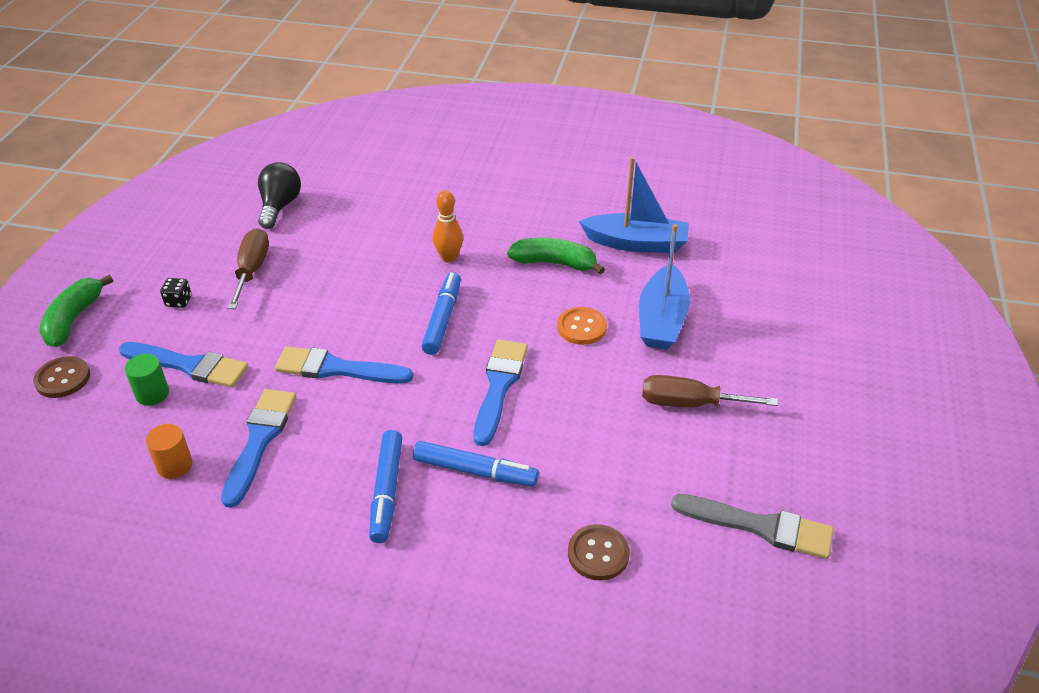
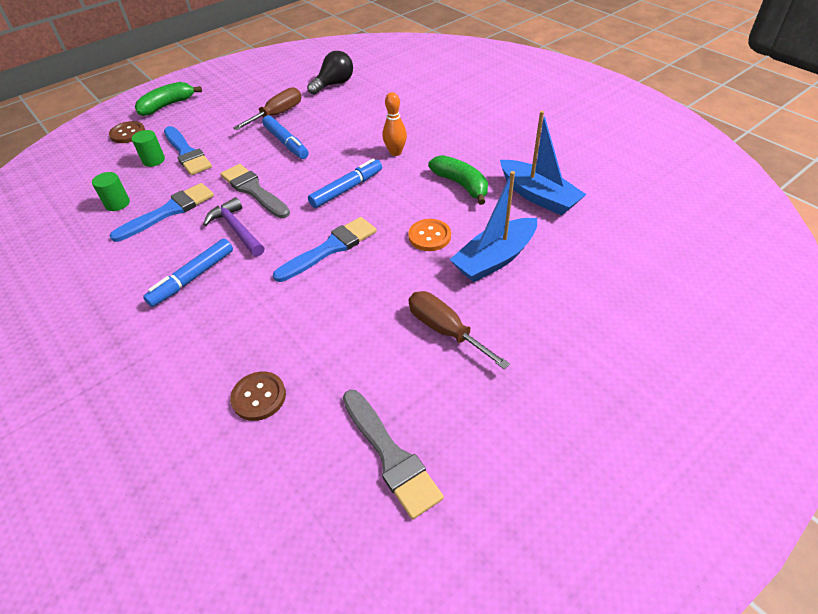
camera: 40 degrees right, 5 degrees up
orange cylinder [146,424,193,479] -> green cylinder [92,172,130,211]
black dice [160,278,192,308] -> none
blue brush [275,346,413,384] -> grey brush [220,164,290,218]
blue marker [413,441,539,487] -> blue marker moved to [262,115,309,159]
none -> purple hammer [203,197,264,257]

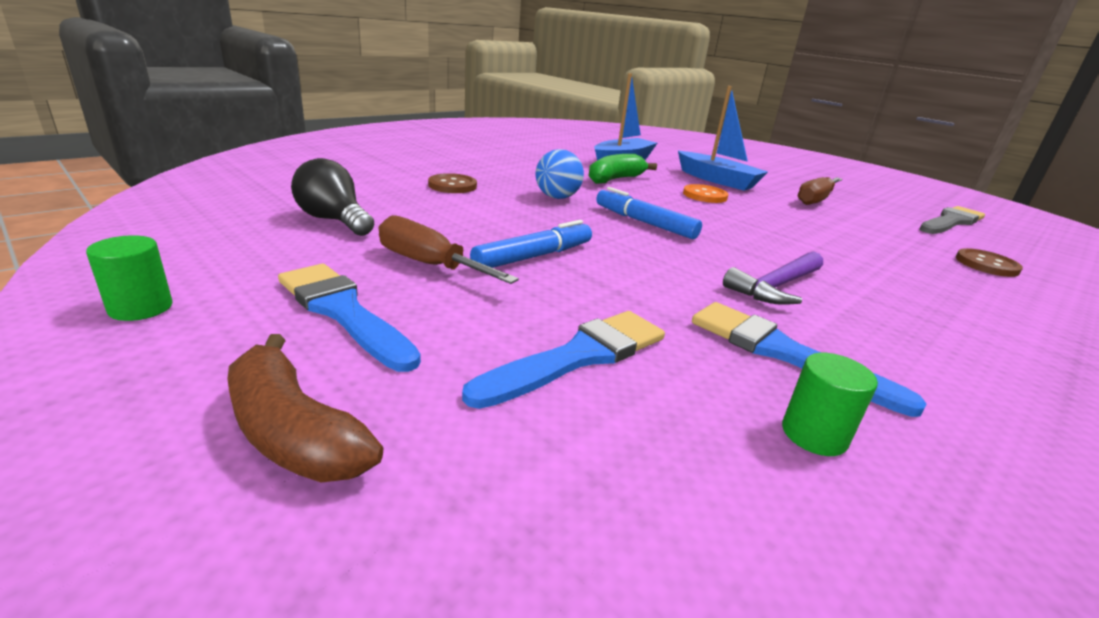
camera: 100 degrees left, 20 degrees down
brown button [109,121,145,143] -> brown button moved to [428,173,477,193]
green cylinder [132,130,165,167] -> green cylinder moved to [86,235,172,321]
green banana [135,82,202,116] -> brown banana [227,334,384,482]
blue marker [143,239,233,307] -> none
grey brush [220,164,290,218] -> none
blue brush [273,217,377,282] -> blue brush moved to [278,264,421,372]
orange bowling pin [382,92,407,156] -> blue ball [536,149,584,199]

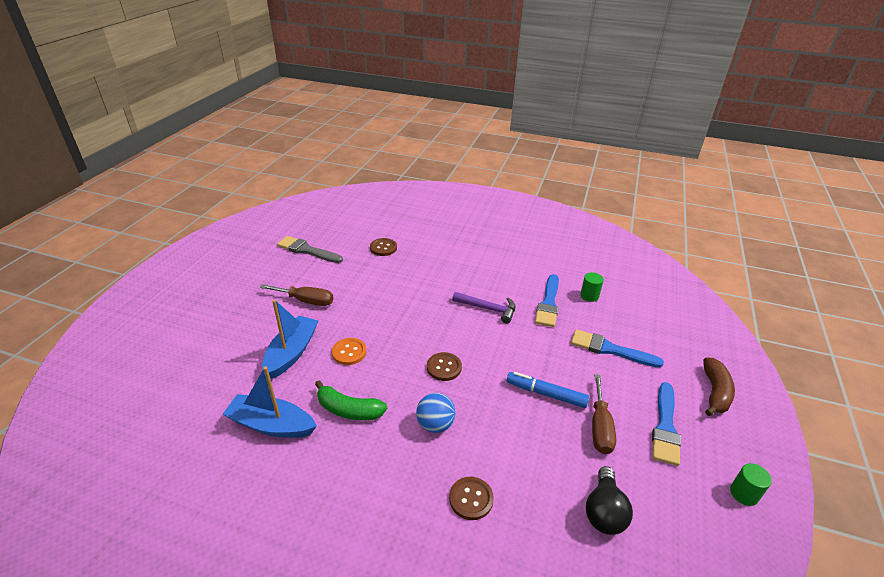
camera: 115 degrees left, 10 degrees up
blue marker [596,187,702,239] -> brown button [427,352,462,381]

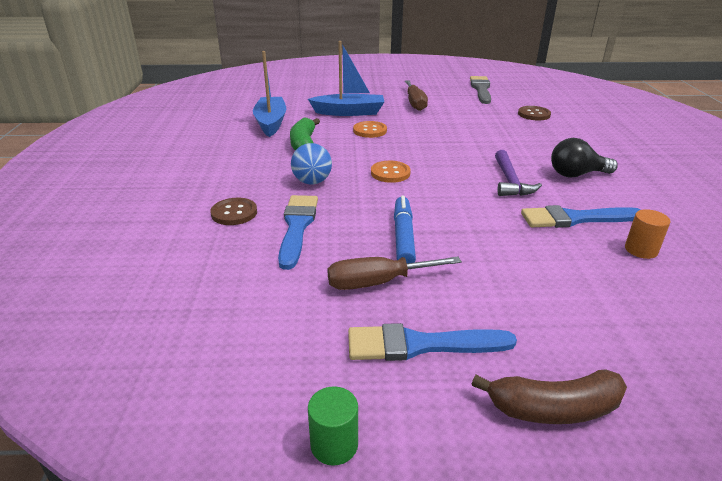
camera: 70 degrees right, 5 degrees down
brown button [427,352,462,381] -> orange button [371,161,411,183]
blue brush [571,329,664,368] -> blue brush moved to [278,195,318,270]
green cylinder [580,272,604,302] -> orange cylinder [625,209,670,259]
black light bulb [586,466,633,535] -> black light bulb moved to [551,138,618,178]

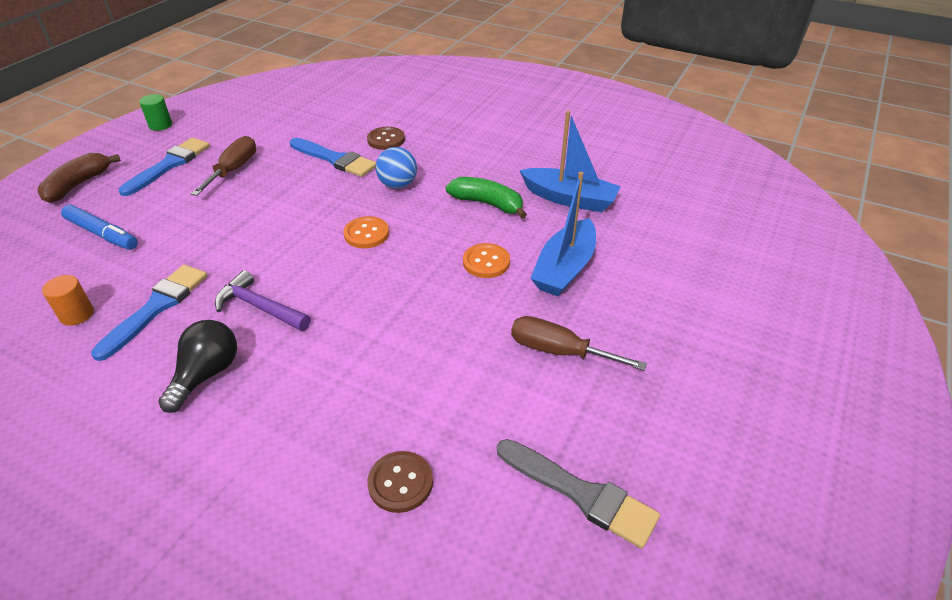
camera: 120 degrees right, 10 degrees up
blue marker [394,196,416,264] -> blue marker moved to [61,205,138,250]

